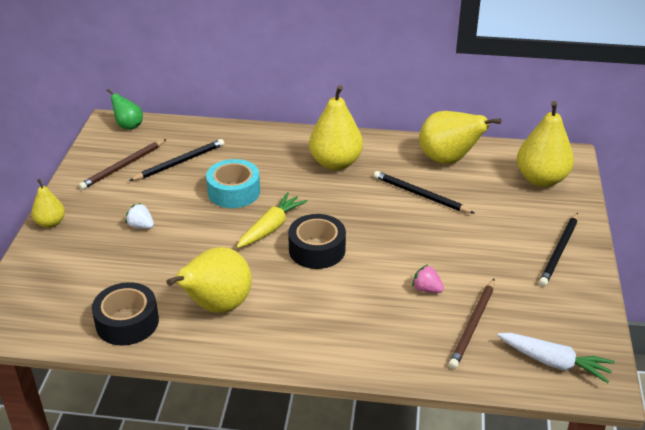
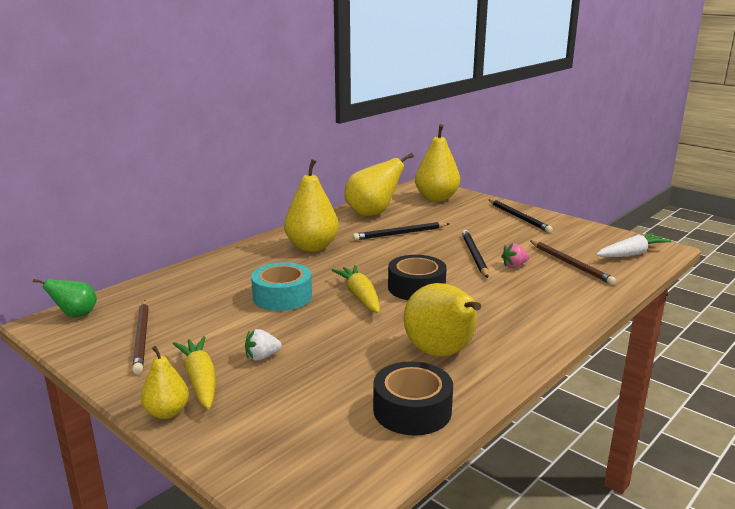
camera: 55 degrees left, 15 degrees down
black pencil [129,139,224,181] -> black pencil moved to [462,230,489,278]
none -> yellow carrot [173,336,216,409]

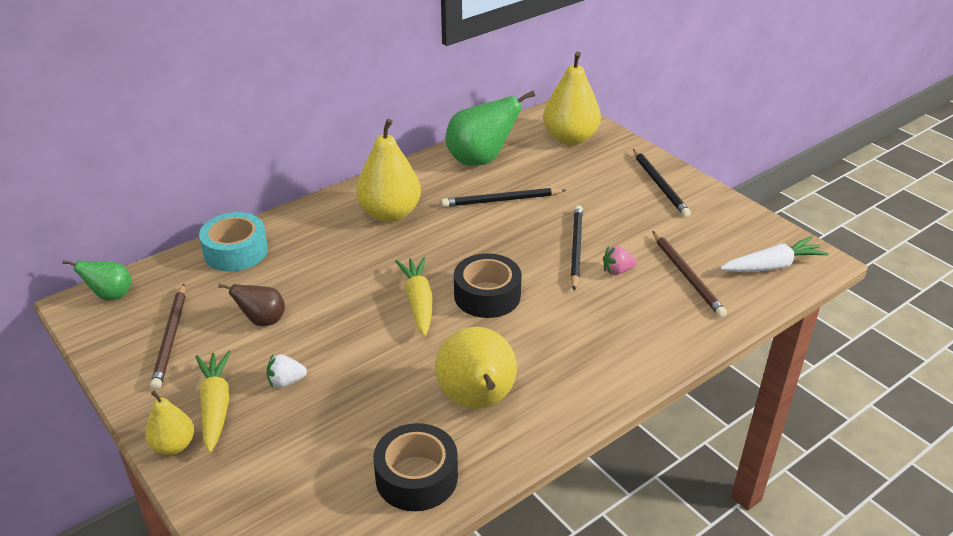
camera: 10 degrees right, 15 degrees up
turquoise tape [251,262,312,311] -> turquoise tape moved to [199,212,268,272]
yellow pear [344,153,414,216] -> green pear [445,91,535,166]
none -> brown pear [218,283,285,326]

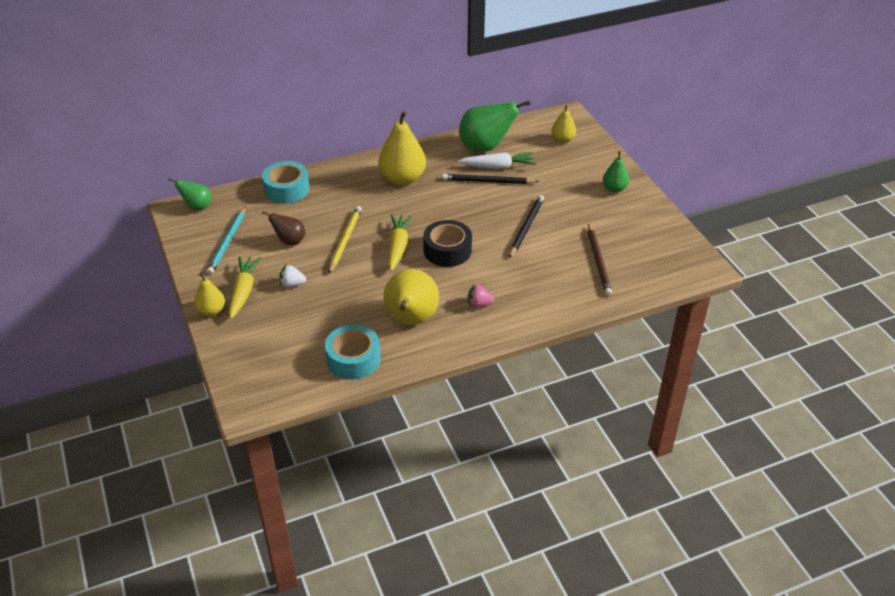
camera: 15 degrees right, 5 degrees up
brown pencil [150,284,185,390] -> turquoise pencil [207,206,246,274]
black tape [373,423,458,511] -> turquoise tape [325,324,381,380]
yellow pear [543,51,601,145] -> yellow pear [551,105,576,143], size x0.55
pink strawberry [603,246,637,275] -> pink strawberry moved to [468,285,495,308]
black pencil [633,149,691,217] -> green pear [603,151,629,193]
white carrot [721,237,829,272] -> white carrot moved to [458,152,536,169]
none -> yellow pencil [329,206,362,274]

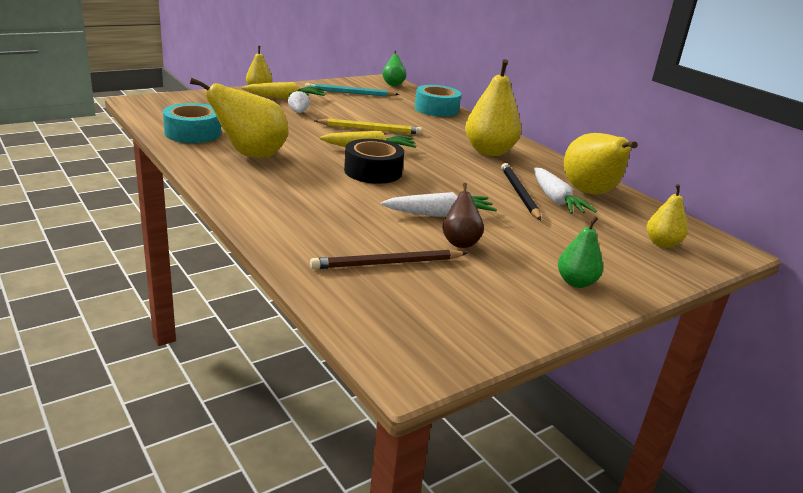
camera: 75 degrees right, 15 degrees down
brown pear [262,211,305,245] -> brown pear moved to [442,183,484,248]
green pear [459,100,530,152] -> yellow pear [564,133,637,194]
pink strawberry [468,285,495,308] -> none
black pencil [509,195,544,258] -> white carrot [381,192,497,217]

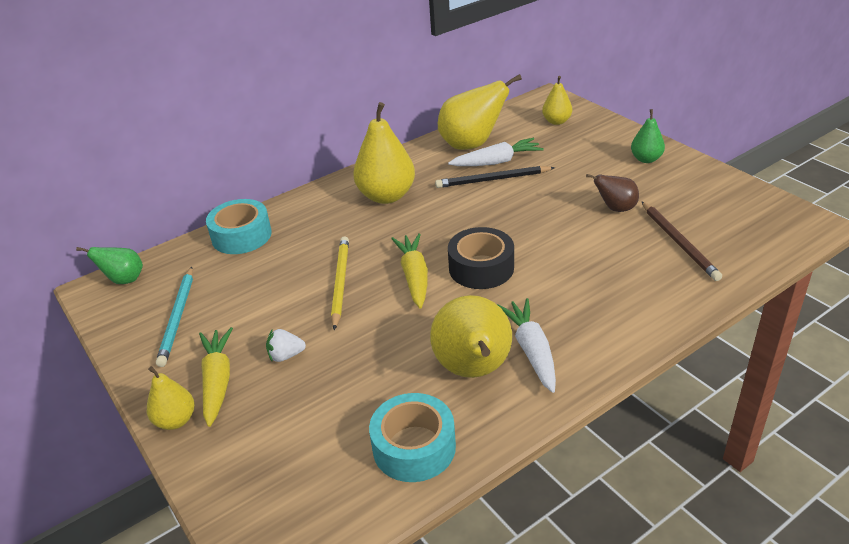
camera: 85 degrees left, 10 degrees up
white carrot [381,192,497,217] -> white carrot moved to [497,298,556,393]

